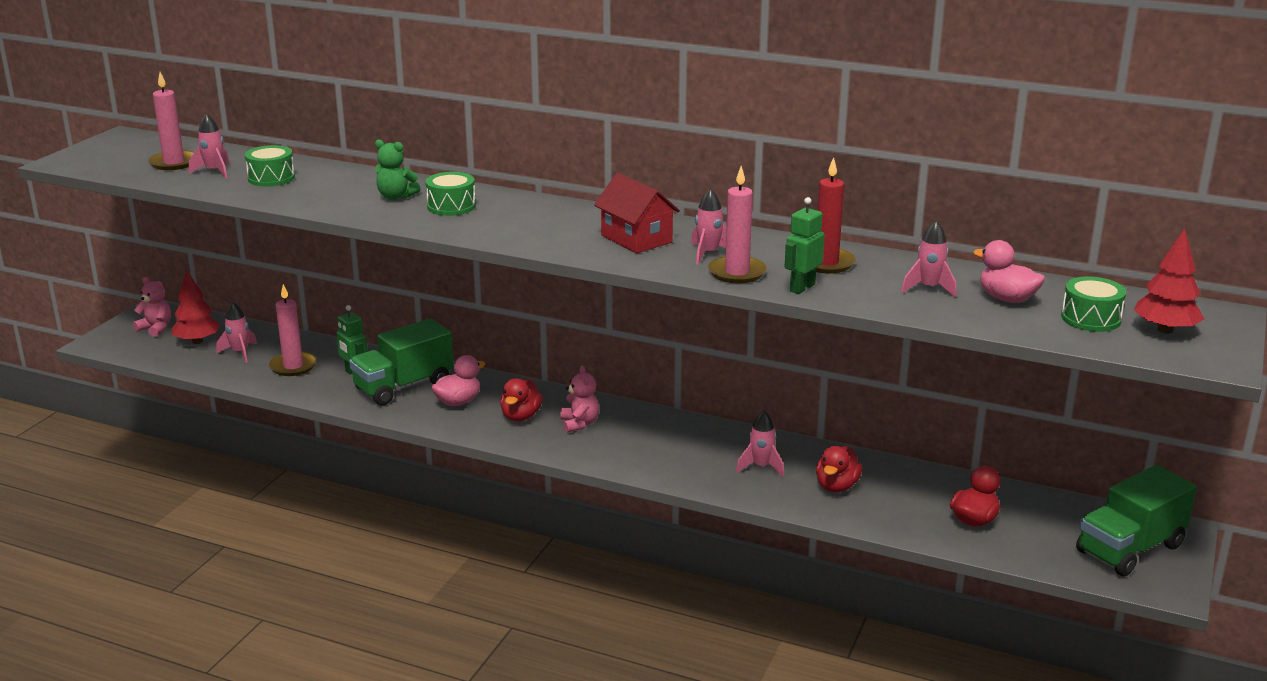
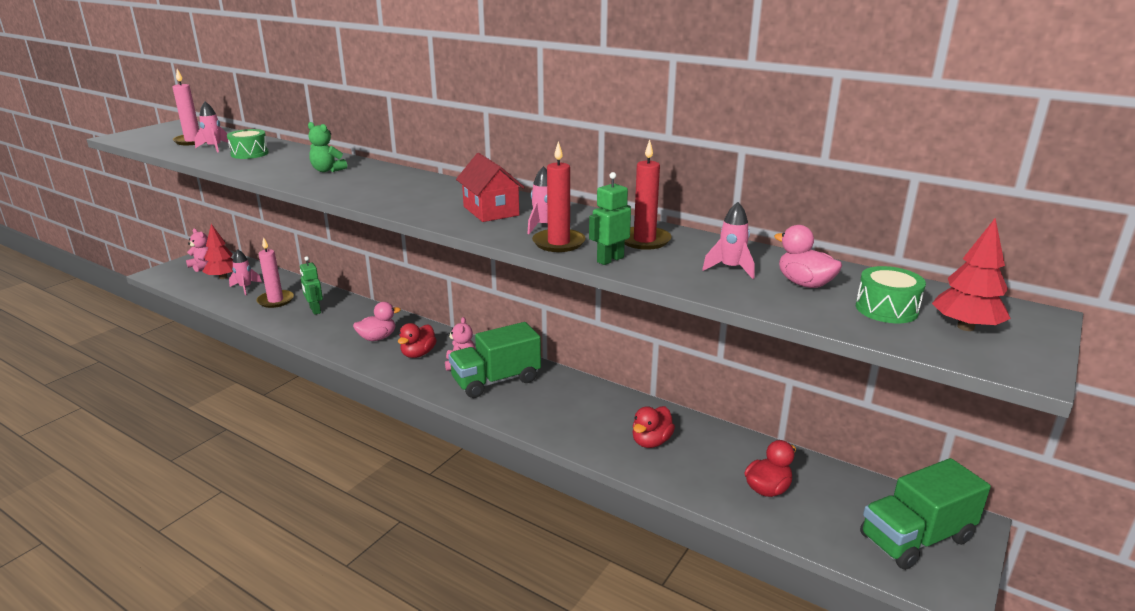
camera: 10 degrees right, 0 degrees up
green truck [349,318,454,405] -> green truck moved to [448,322,541,398]
green drum [425,172,476,216] -> none
pink candle [708,166,767,283] -> red candle [532,141,586,252]
pink rocket [736,411,784,477] -> none

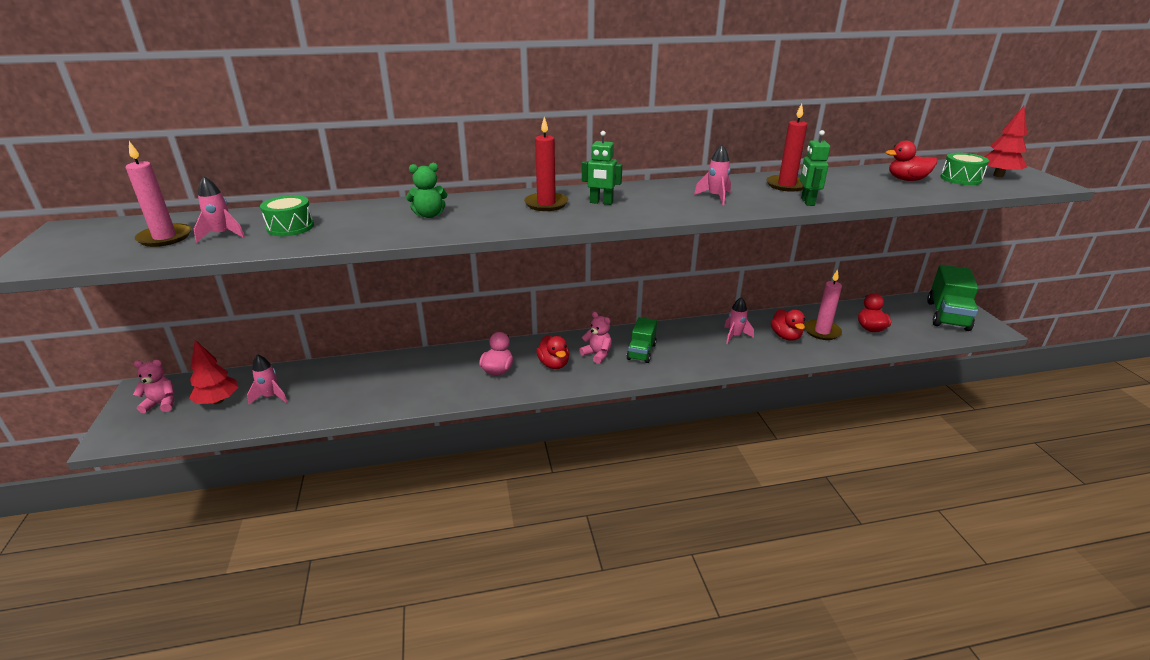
camera: 45 degrees left, 5 degrees up
pink candle [257,237,294,308] -> pink candle moved to [804,269,842,340]
green robot [300,256,323,315] -> green robot moved to [582,131,622,205]
green truck [448,322,541,398] -> green truck [627,317,657,363], size x0.61
red house [456,153,525,222] -> none
red candle [532,141,586,252] -> red candle moved to [524,117,568,211]
pink rocket [702,202,755,279] -> pink rocket moved to [724,297,754,344]
pink duck [774,225,842,288] -> red duck [886,141,937,181]

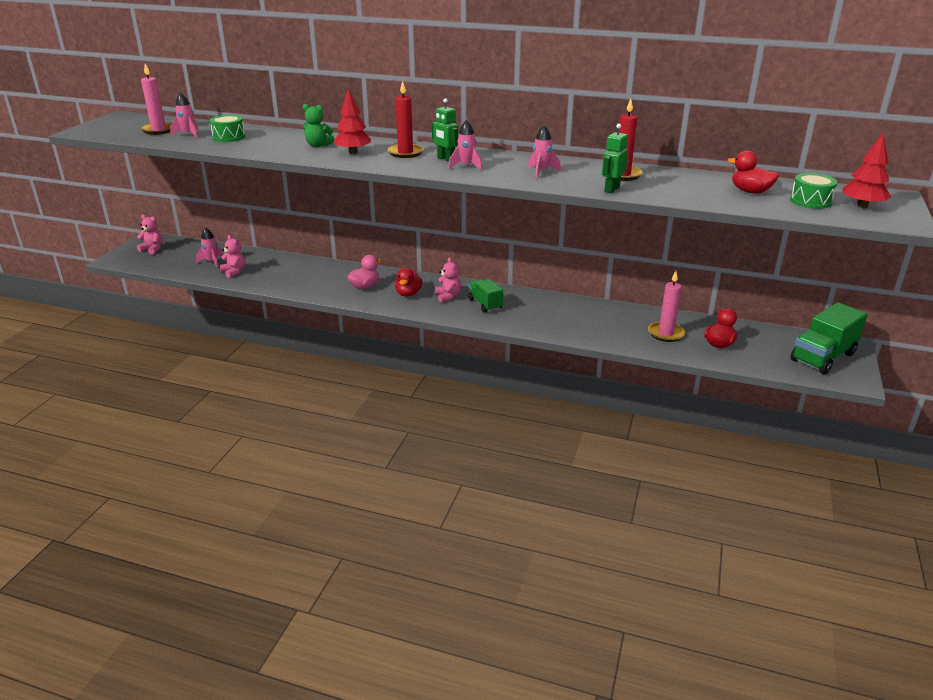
camera: 30 degrees right, 0 degrees up
red tree [189,340,238,404] -> red tree moved to [333,89,371,154]
green truck [627,317,657,363] -> green truck turned 105 degrees clockwise [468,279,503,313]
pink rocket [724,297,754,344] -> pink rocket moved to [448,120,482,171]
red duck [771,309,805,341] -> none
none -> pink teddy bear [220,235,245,278]

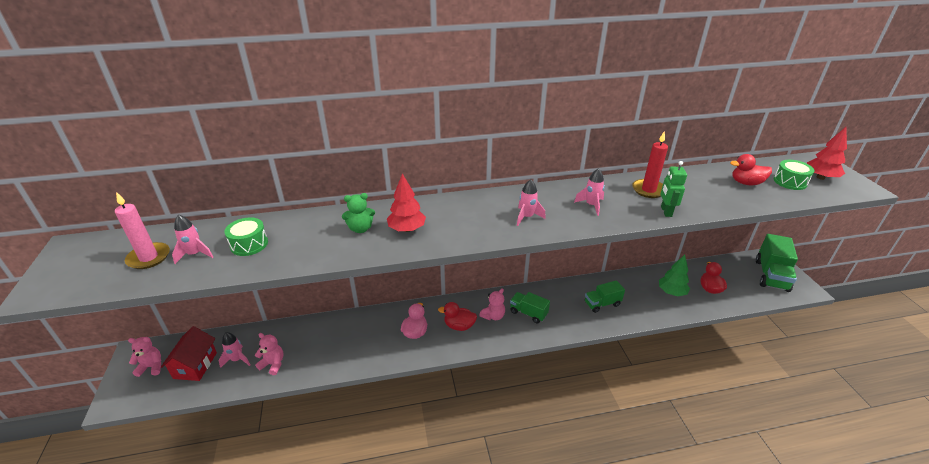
camera: 30 degrees left, 5 degrees up
red candle [387,81,424,158] -> none
red duck [395,268,422,297] -> red duck turned 120 degrees clockwise [438,302,477,331]
green robot [432,98,458,162] -> none
pink teddy bear [435,257,461,302] -> pink teddy bear turned 90 degrees clockwise [479,288,505,320]
pink candle [648,271,685,342] -> green tree [659,255,690,296]
none -> red house [161,326,217,381]
none -> green truck [585,280,625,313]

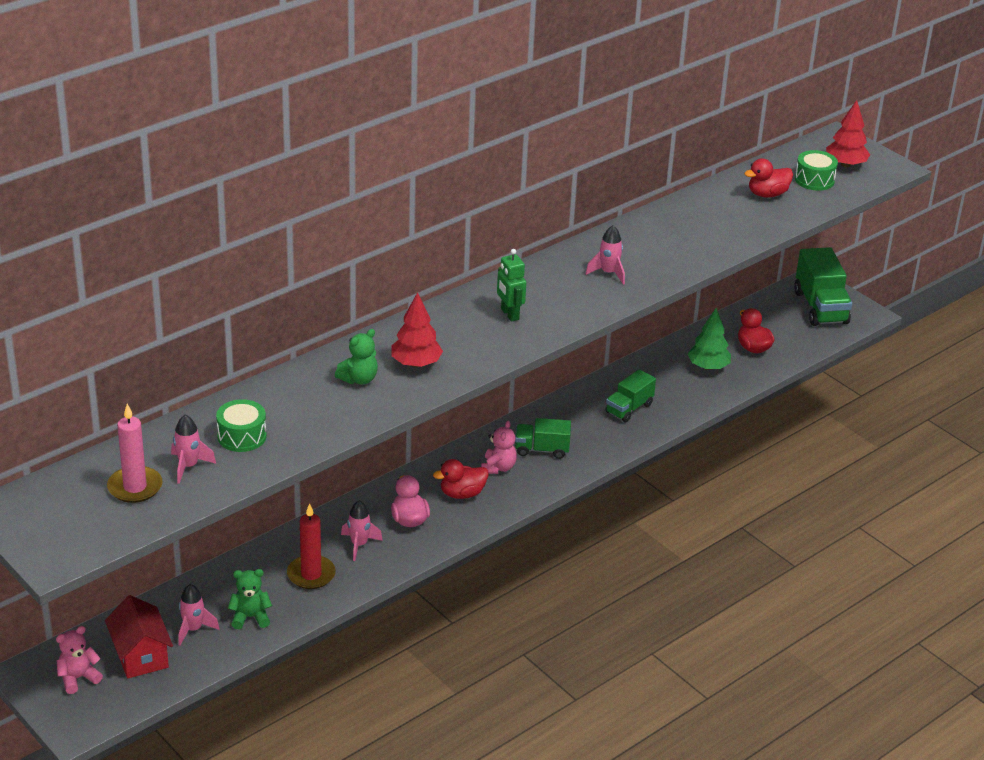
camera: 30 degrees left, 0 degrees up
pink teddy bear [255,333,284,375] -> green teddy bear [228,569,272,629]
pink rocket [517,179,546,226] -> pink rocket moved to [341,501,383,561]
red candle [632,131,668,198] -> red candle moved to [287,503,336,589]
green robot [660,161,687,217] -> green robot moved to [497,249,526,322]

